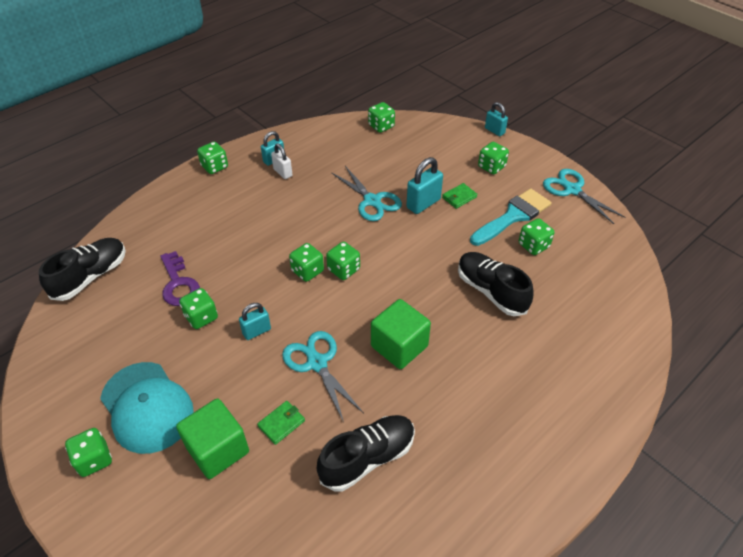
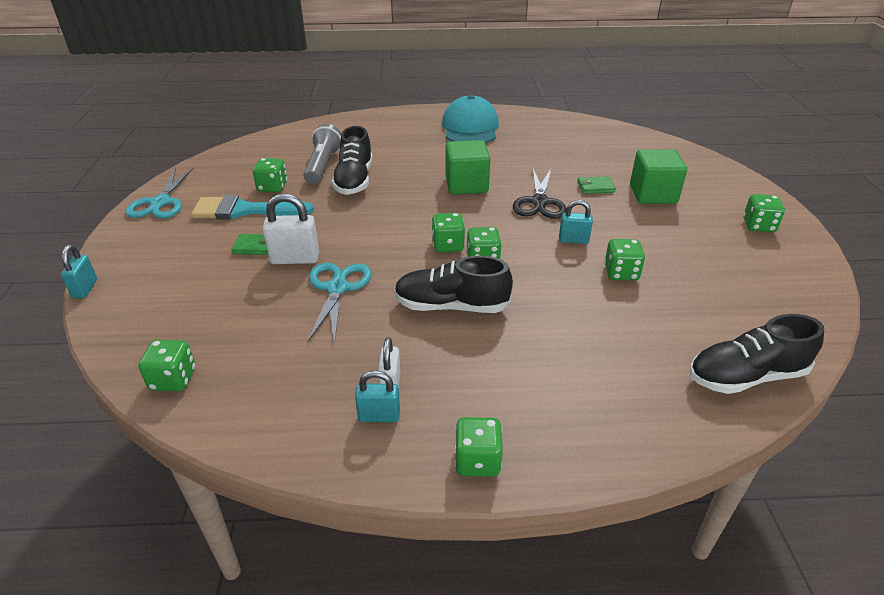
camera: 140 degrees left, 10 degrees down
turquoise cap [100,362,194,454] -> turquoise cap moved to [442,95,499,143]
purple key [160,251,200,306] -> none
turquoise scissors [282,331,364,422] -> black scissors [513,168,567,219]
black shoe [317,415,415,491] -> black shoe moved to [394,256,513,313]
turquoise padlock [406,157,443,214] -> white padlock [263,193,319,264]
green dice [478,142,509,174] -> none
none -> grey flashlight [304,124,342,185]

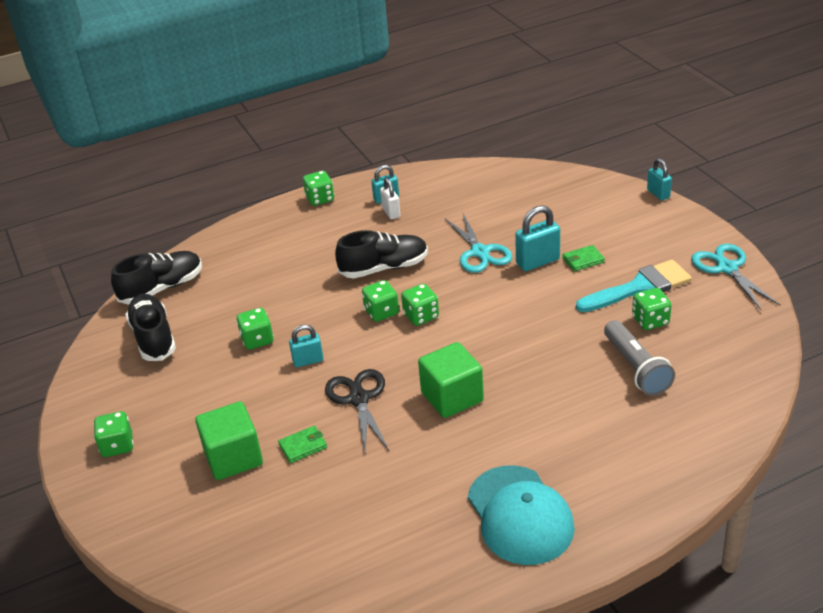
camera: 160 degrees right, 0 degrees up
green dice [138,340,196,391] -> none
white padlock [263,193,319,264] -> turquoise padlock [515,205,560,271]
black shoe [332,126,372,195] -> black shoe moved to [126,294,176,361]

